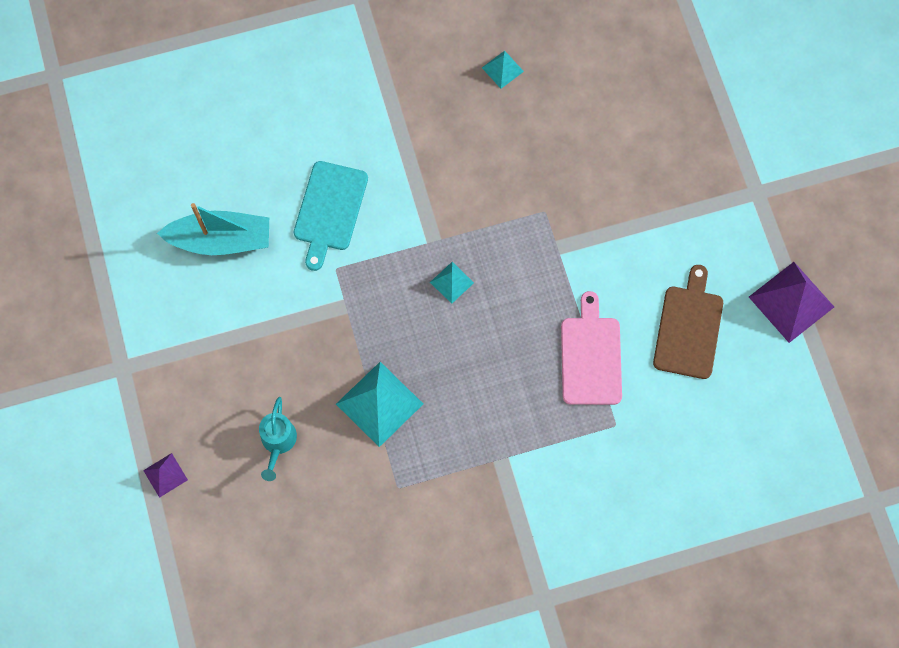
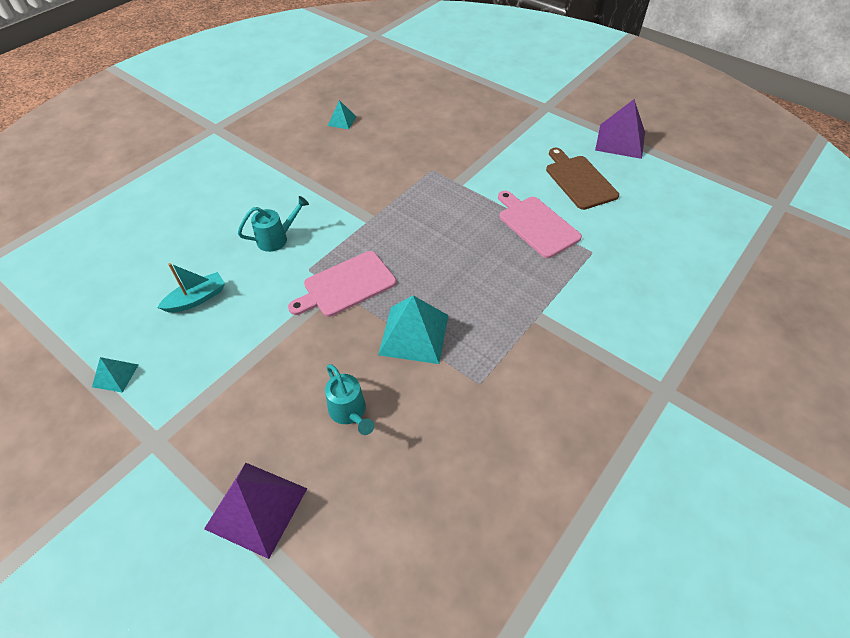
camera: 35 degrees left, 20 degrees down
purple pyramid [143,453,188,498] -> purple pyramid [204,463,307,559], size x1.93
turquoise boat [157,203,269,255] -> turquoise boat [157,263,225,313], size x0.62
turquoise cutting board [294,161,368,271] -> turquoise watering can [238,196,309,252]
turquoise pyramid [430,262,474,304] -> turquoise pyramid moved to [92,357,139,393]
none -> pink cutting board [288,251,396,317]

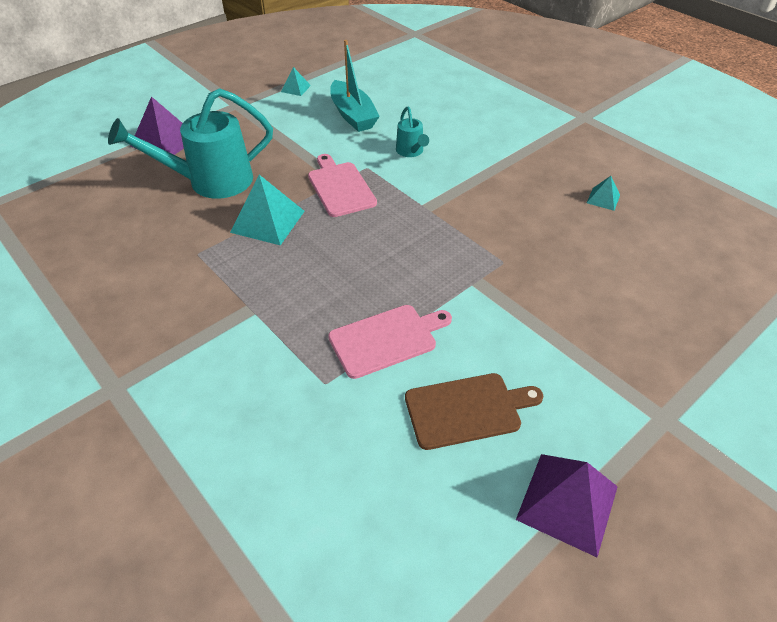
camera: 100 degrees right, 5 degrees down
turquoise boat [157,263,225,313] -> turquoise boat [330,40,380,132], size x1.61
turquoise watering can [325,364,374,435] -> turquoise watering can [108,88,273,199], size x2.08

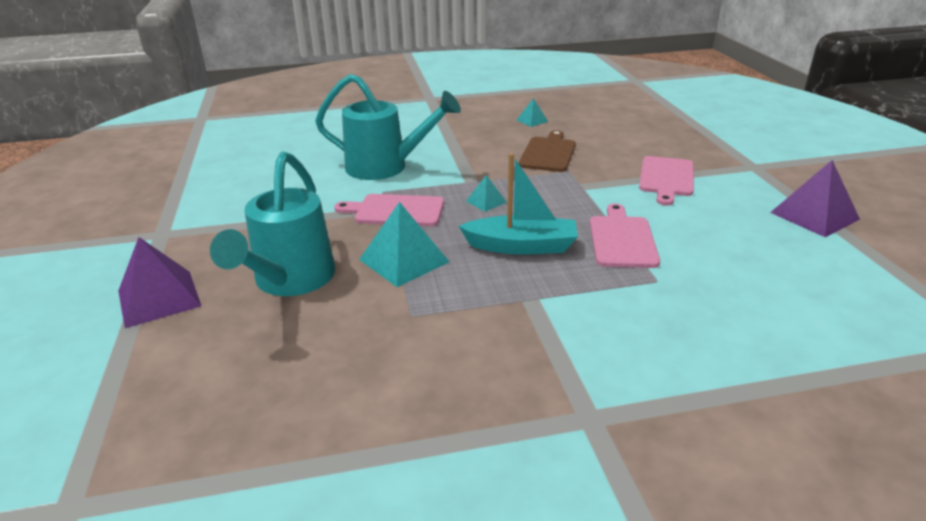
camera: 60 degrees left, 15 degrees down
turquoise pyramid [281,67,311,96] -> turquoise pyramid moved to [466,175,507,212]
turquoise boat [330,40,380,132] -> turquoise boat moved to [459,153,578,254]
turquoise watering can [396,106,429,157] -> turquoise watering can [315,74,461,180], size x2.08
brown cutting board [405,373,543,450] -> brown cutting board moved to [519,130,576,172]
none -> pink cutting board [639,156,694,206]

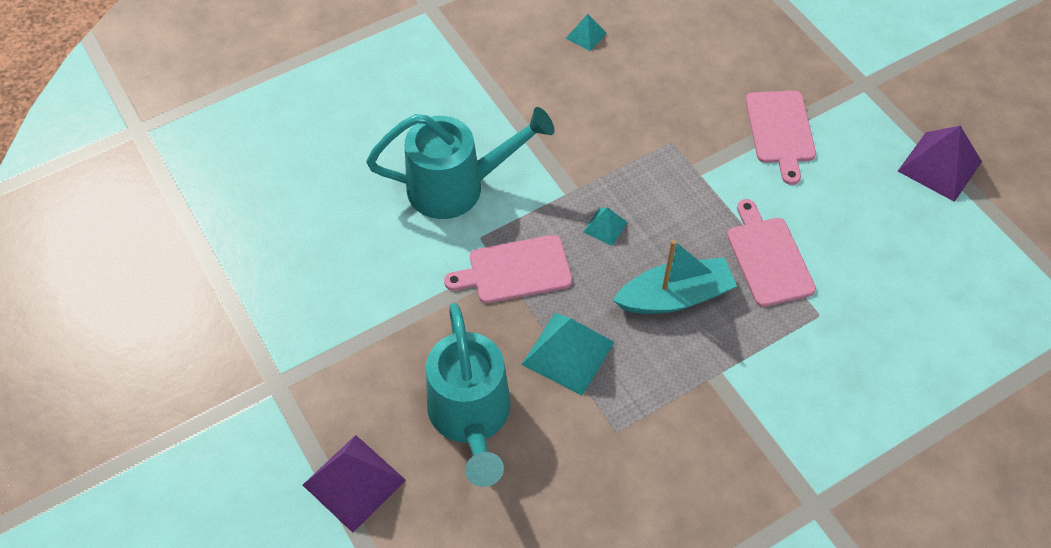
camera: 20 degrees left, 25 degrees up
brown cutting board [519,130,576,172] -> none

